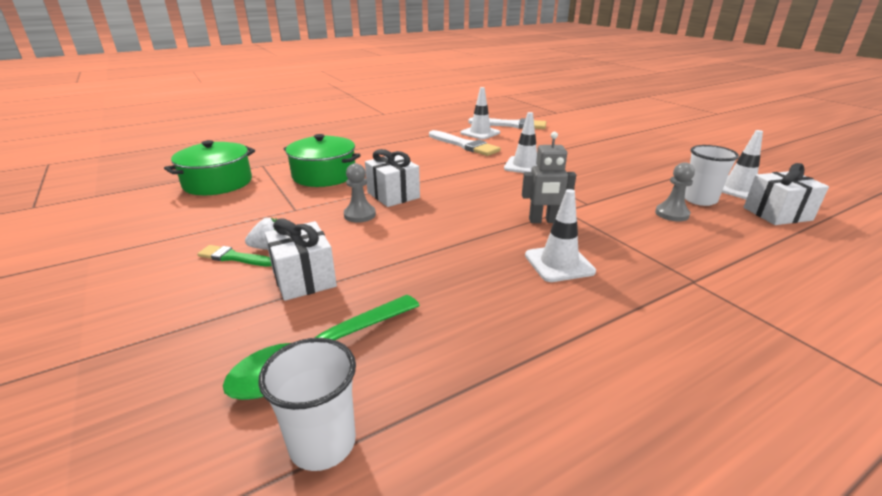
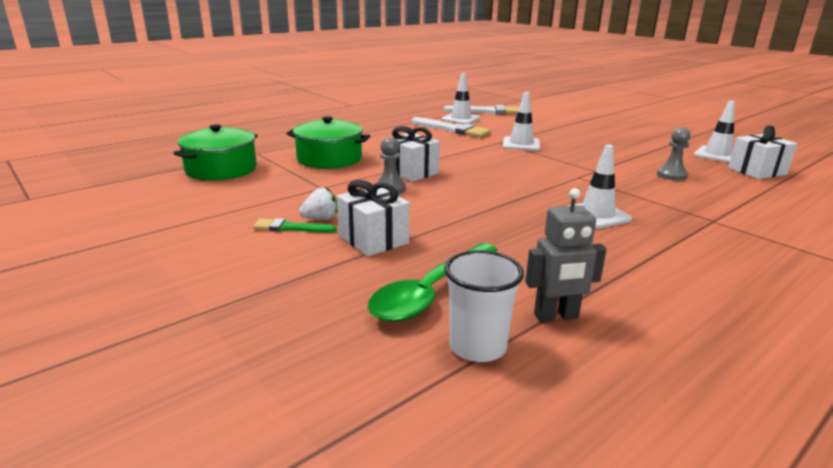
camera: 10 degrees left, 5 degrees down
grey robot [522,132,576,223] -> grey robot moved to [525,188,606,322]
white cup [685,145,739,206] -> none

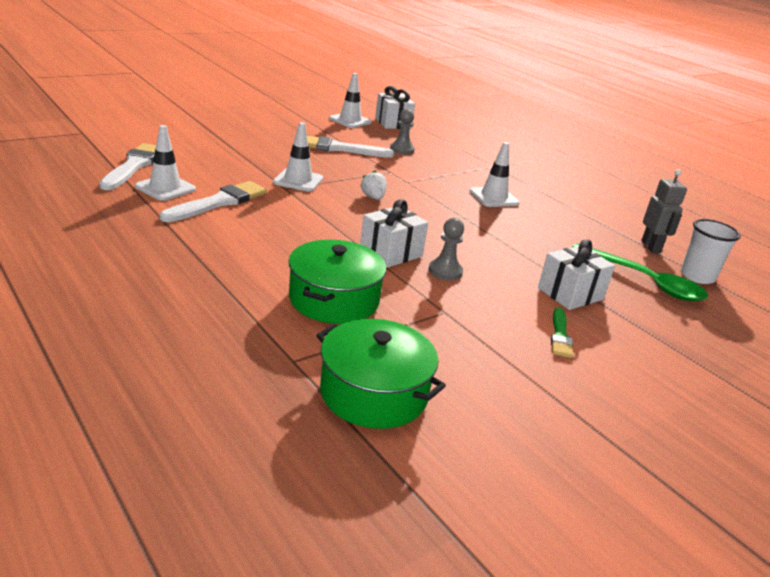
camera: 90 degrees left, 5 degrees up
white strawberry [299,187,337,220] -> white strawberry moved to [360,171,387,200]
none -> white brush [307,136,394,158]

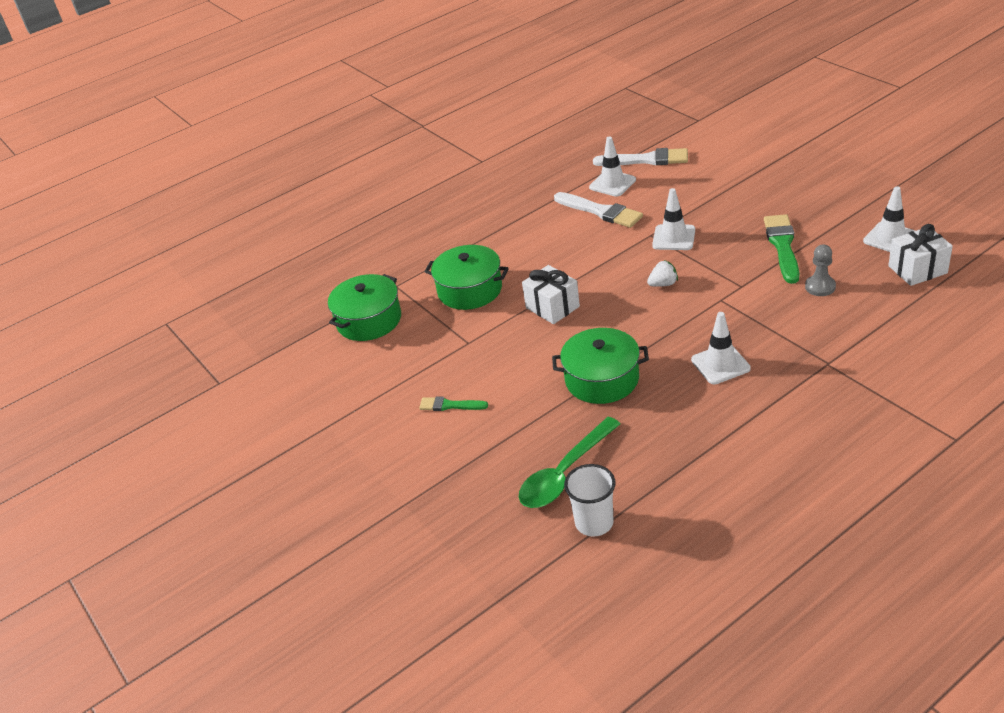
camera: 100 degrees right, 10 degrees up
white brush [307,136,394,158] -> green brush [764,214,799,284]
grey pawn [429,218,464,281] -> none
white gift [538,239,615,310] -> none
grey robot [641,169,687,253] -> none
none -> green pot [552,328,649,404]

